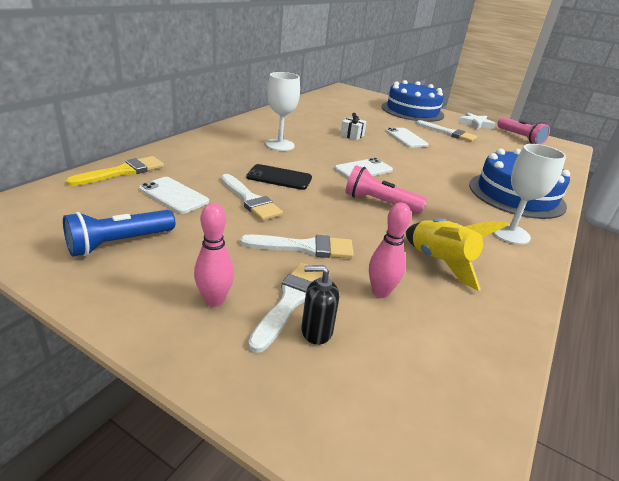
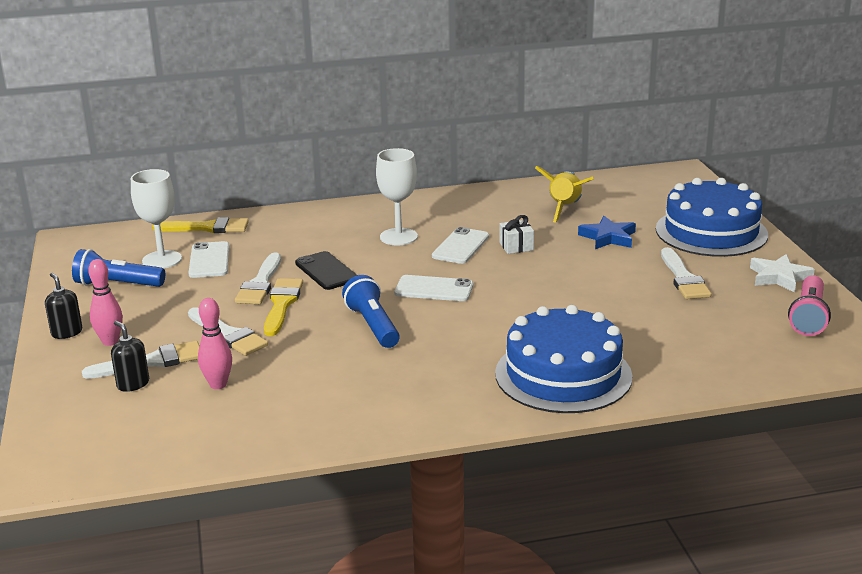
camera: 50 degrees right, 5 degrees down
pink flashlight [345,165,427,214] -> blue flashlight [342,275,400,348]
white phone [385,128,429,148] -> white phone moved to [432,227,489,264]
yellow rocket [406,218,509,291] -> yellow rocket moved to [535,166,593,223]
white goblet [493,144,566,245] -> white goblet moved to [131,169,182,269]
none -> black soap dispenser [45,273,82,339]
none -> yellow brush [264,278,303,336]
none -> blue star [578,216,636,249]

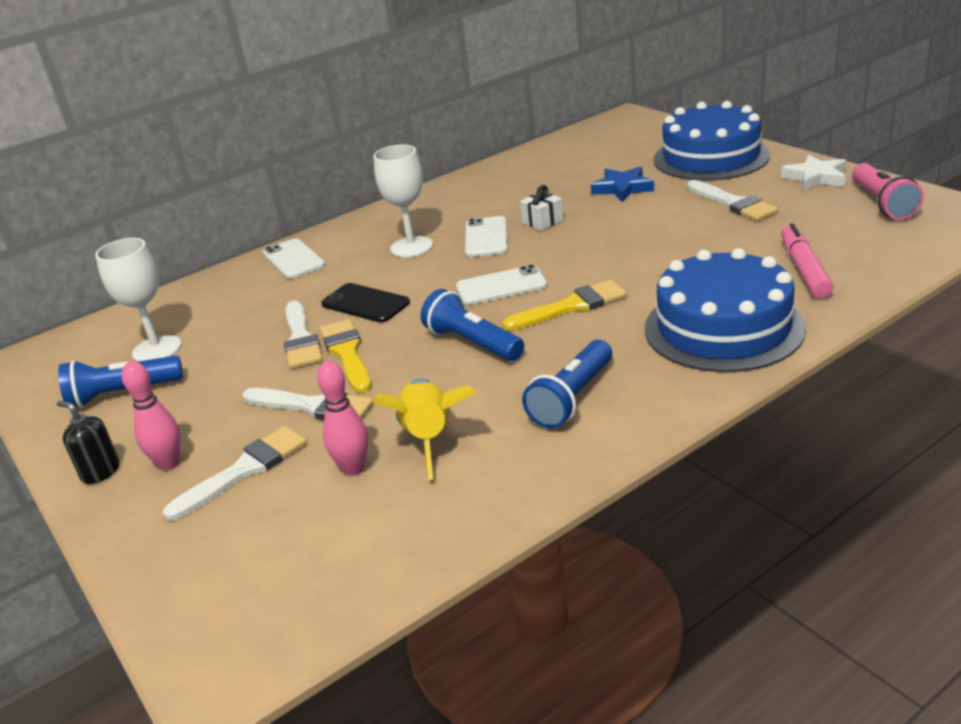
camera: 20 degrees left, 5 degrees up
black soap dispenser [111,321,149,392] -> none
yellow brush [152,217,249,233] -> yellow brush moved to [502,280,627,331]
white phone [188,241,230,278] -> white phone moved to [263,238,325,279]
yellow rocket [535,166,593,223] -> yellow rocket moved to [373,378,476,480]
none -> blue flashlight [522,340,612,429]
none -> pink marker [781,223,834,298]

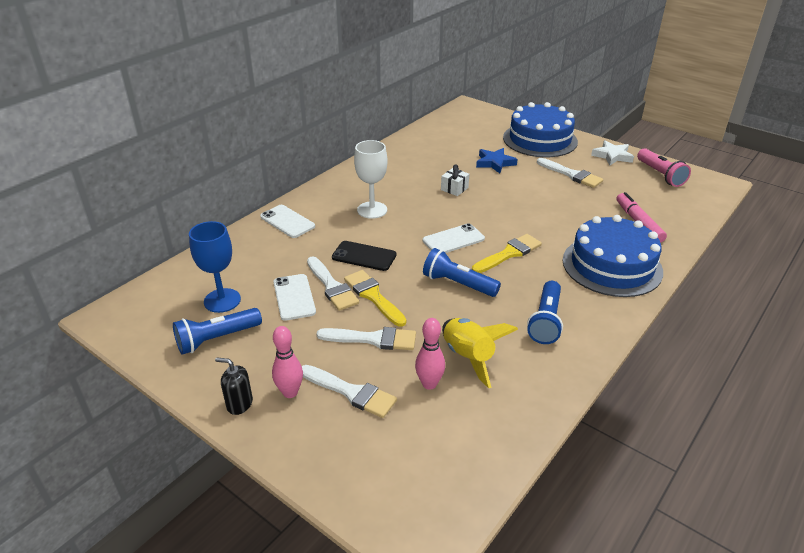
camera: 20 degrees left, 5 degrees up
white goblet [95,238,182,362] -> blue goblet [189,221,241,313]
white brush [163,426,307,521] -> white brush turned 90 degrees clockwise [302,365,397,418]
white phone [465,216,508,257] -> white phone moved to [274,274,316,321]

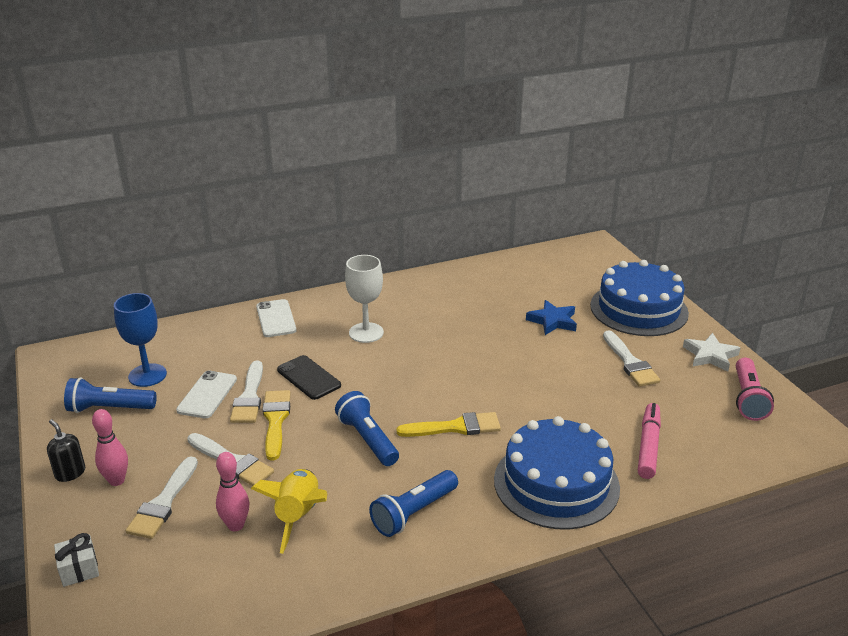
camera: 30 degrees right, 5 degrees down
white brush [302,365,397,418] -> white brush turned 45 degrees clockwise [126,456,198,539]
white phone [423,223,485,253] -> none
white gift [441,165,469,196] -> white gift moved to [54,533,99,587]

